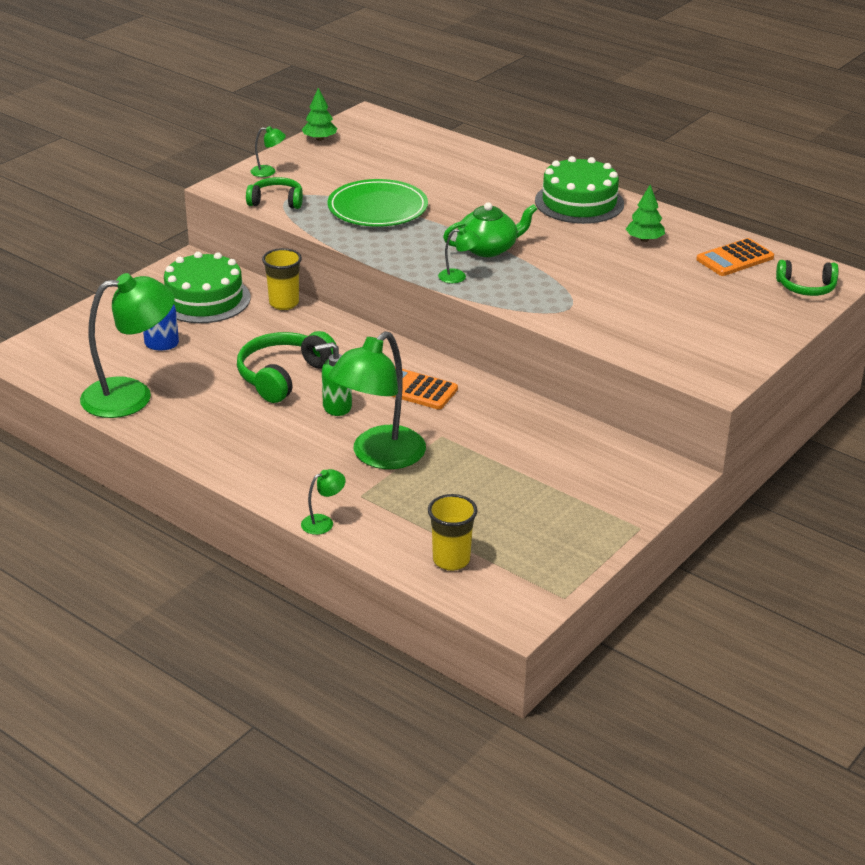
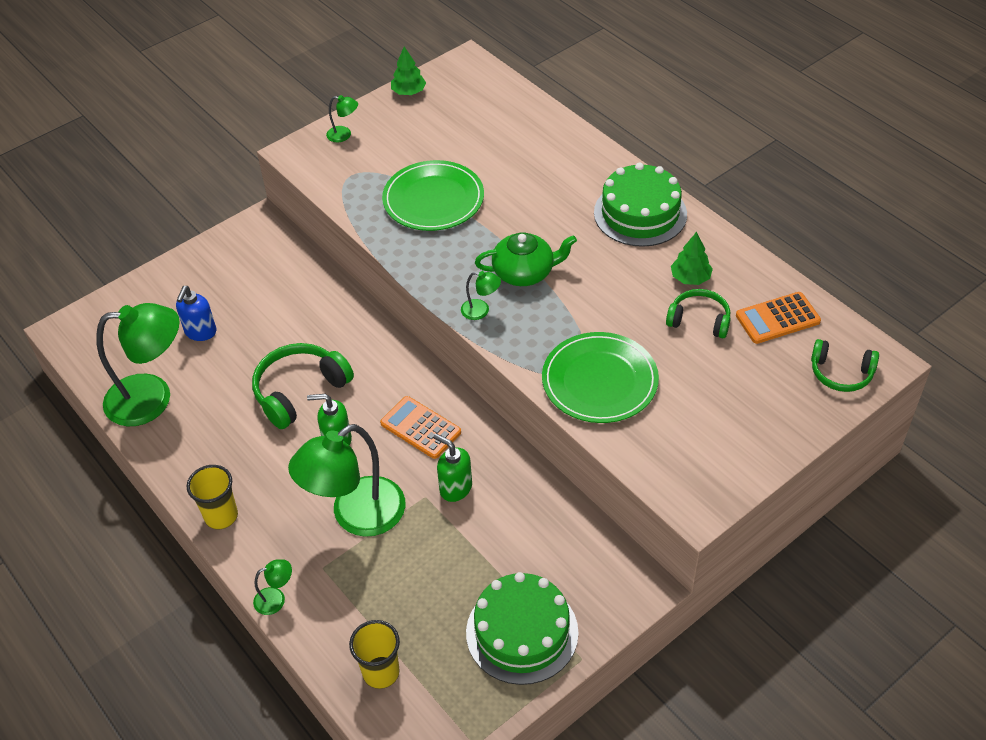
camera: 15 degrees right, 15 degrees up
green cake [164,252,251,323] -> green cake moved to [466,572,578,685]
green headphones [246,177,303,209] -> green headphones moved to [666,289,731,338]
yellow cup [262,248,302,310] -> yellow cup moved to [187,465,238,529]
none -> green soap dispenser [433,434,472,502]
none -> green plate [542,332,659,423]

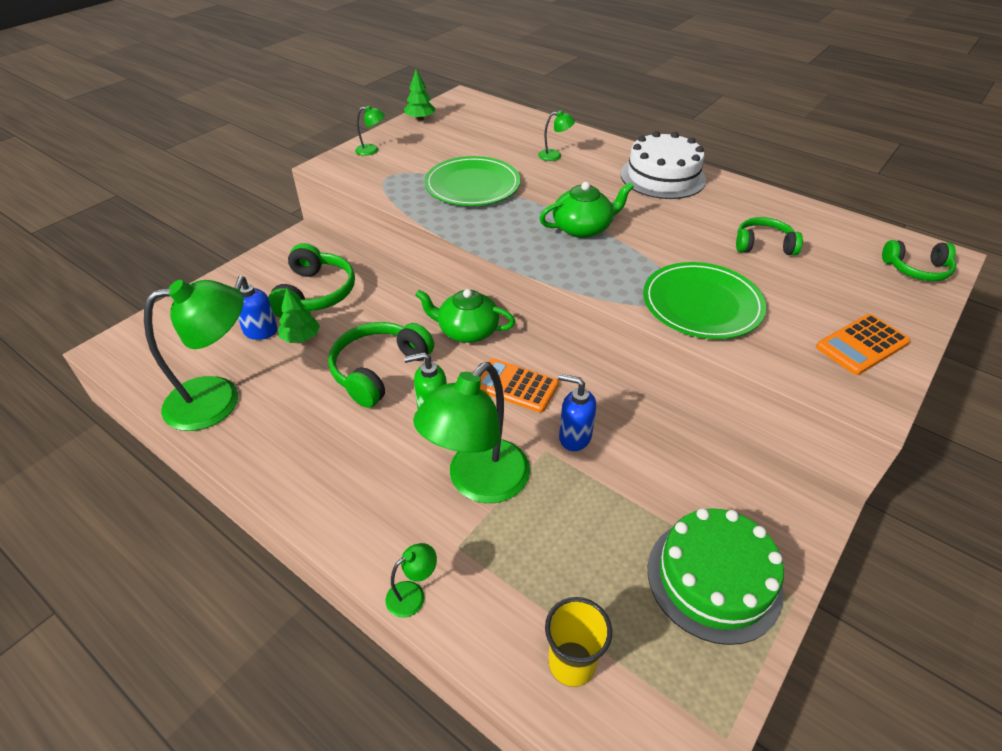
camera: 15 degrees left, 5 degrees down
yellow cup [187,465,238,529] -> none
green soap dispenser [433,434,472,502] -> blue soap dispenser [559,374,596,451]
green lamp [461,271,501,320] -> green lamp moved to [538,111,575,161]
green cake [594,163,687,247] -> white cake [621,131,706,199]
green tree [671,232,713,285] -> green tree moved to [278,288,320,343]
orange calculator [736,292,821,344] -> orange calculator moved to [816,314,910,375]
none -> green headphones [268,243,355,318]
none -> green teapot [415,289,515,343]

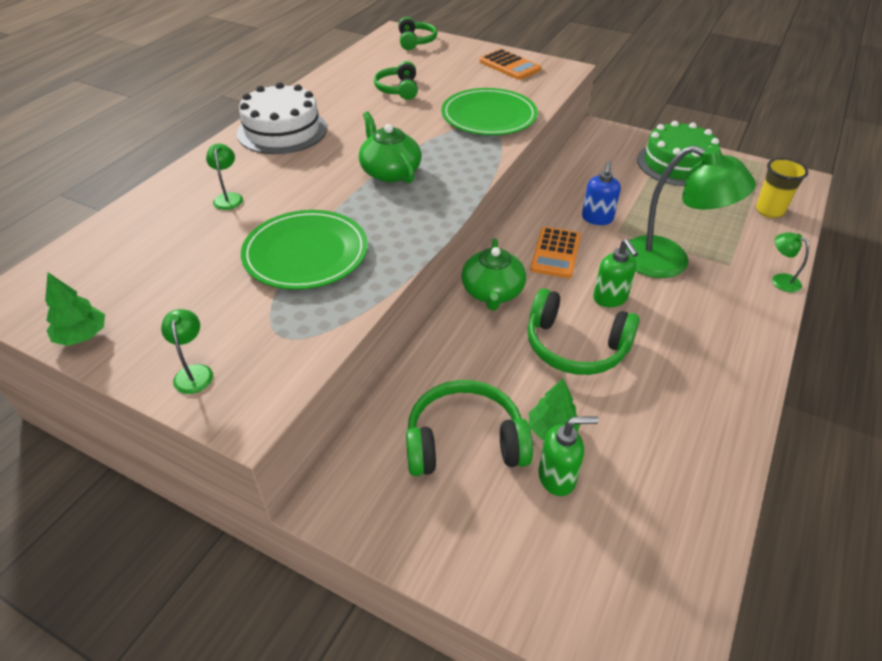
camera: 100 degrees left, 0 degrees up
green lamp [144,280,244,431] -> none
blue soap dispenser [234,275,278,340] -> green soap dispenser [538,416,598,496]

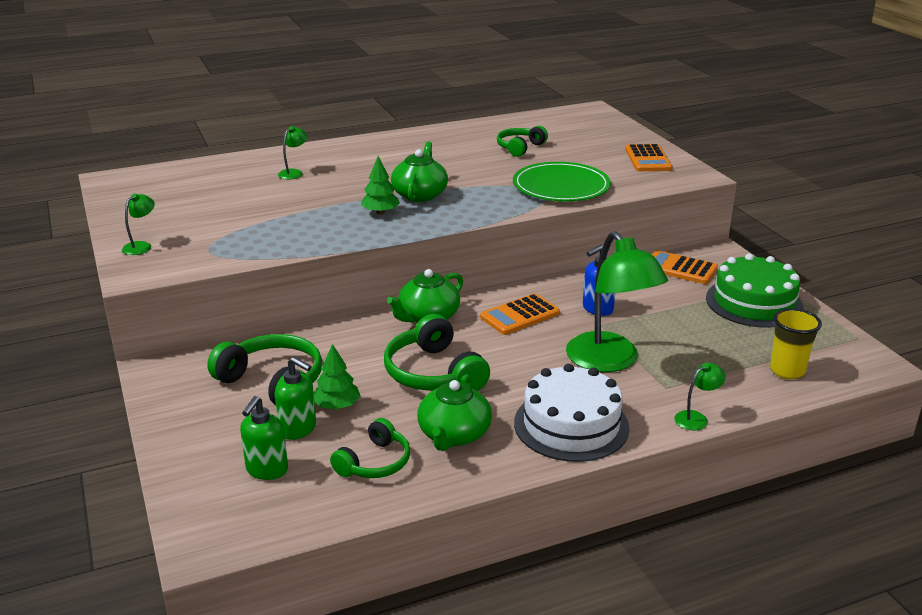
camera: 40 degrees right, 15 degrees down
green tree [45,273,105,346] -> green tree moved to [360,156,400,214]
white cake [237,82,327,154] -> white cake moved to [514,364,630,462]
green plate [241,210,368,290] -> none
green headphones [398,17,437,50] -> green headphones moved to [330,418,410,478]
green soap dispenser [593,239,638,307] -> green soap dispenser moved to [240,396,288,480]
green lamp [772,232,809,293] -> green lamp turned 60 degrees clockwise [675,363,726,430]
none -> green teapot [417,374,492,451]
none -> orange calculator [652,250,718,284]

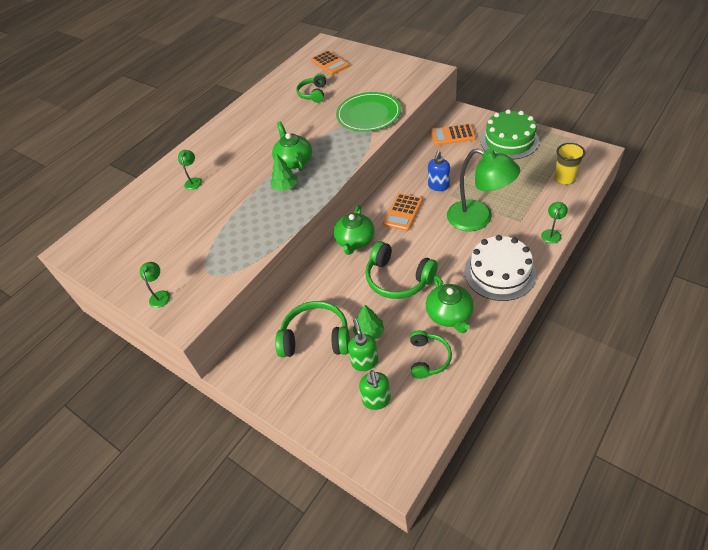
camera: 25 degrees left, 20 degrees up
green soap dispenser [275,357,316,440] -> green soap dispenser turned 105 degrees counterclockwise [348,319,378,371]
orange calculator [625,144,672,171] -> orange calculator moved to [311,50,349,75]

